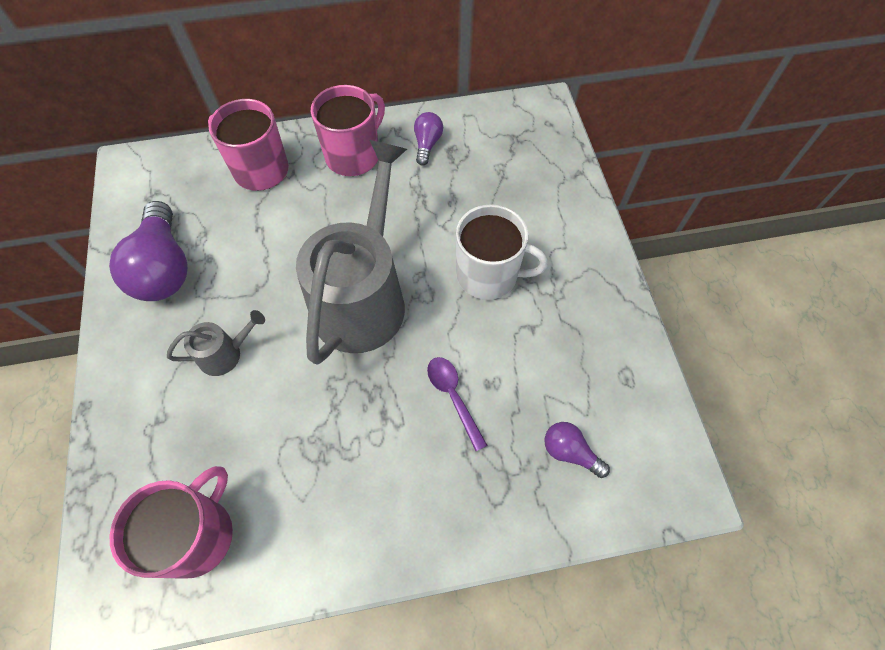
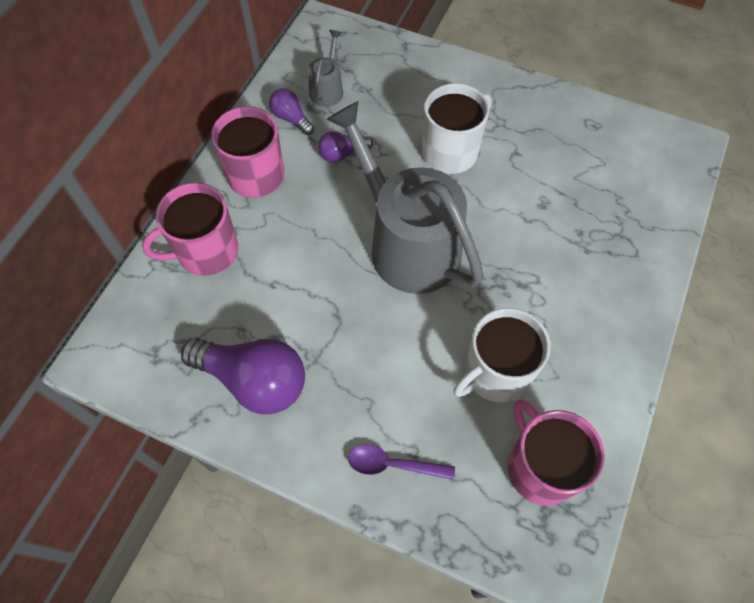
camera: 55 degrees left, 0 degrees up
grey watering can [167,310,265,376] -> grey watering can moved to [308,30,343,107]
purple spoon [427,357,488,451] -> purple spoon moved to [348,444,455,480]
purple light bulb [545,422,610,478] -> purple light bulb moved to [318,131,373,163]
none -> white mug [454,308,551,403]

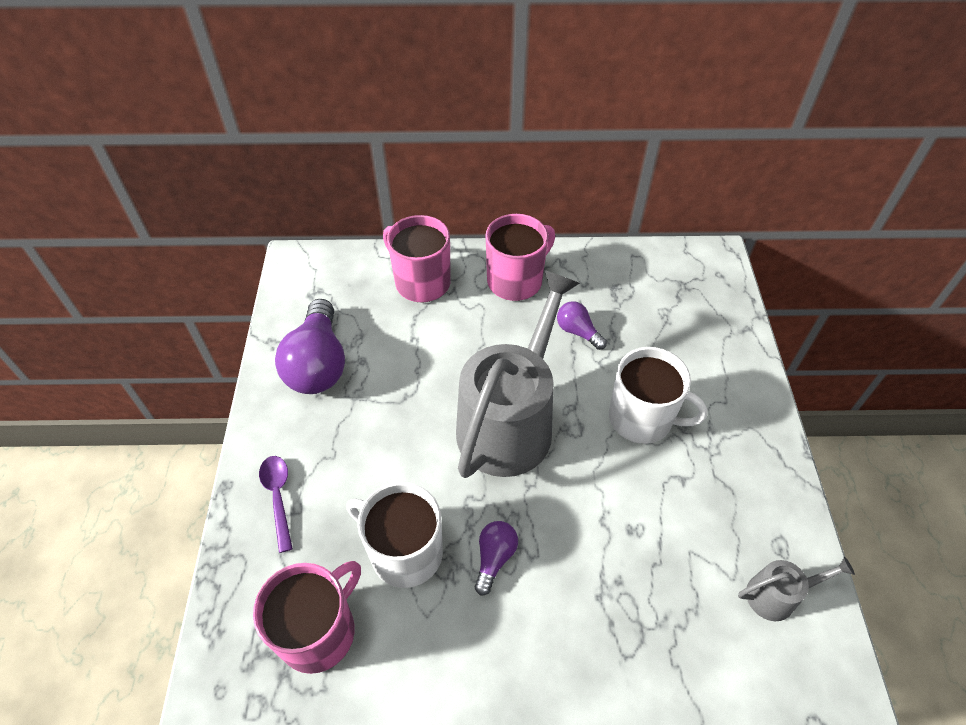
camera: 65 degrees right, 10 degrees down
purple light bulb [269,88,314,135] -> purple light bulb moved to [475,521,518,596]
grey watering can [308,30,343,107] -> grey watering can moved to [738,557,855,621]

